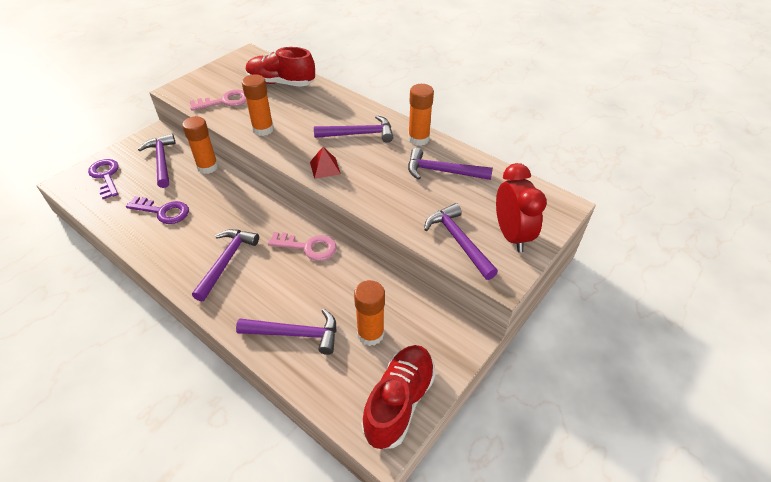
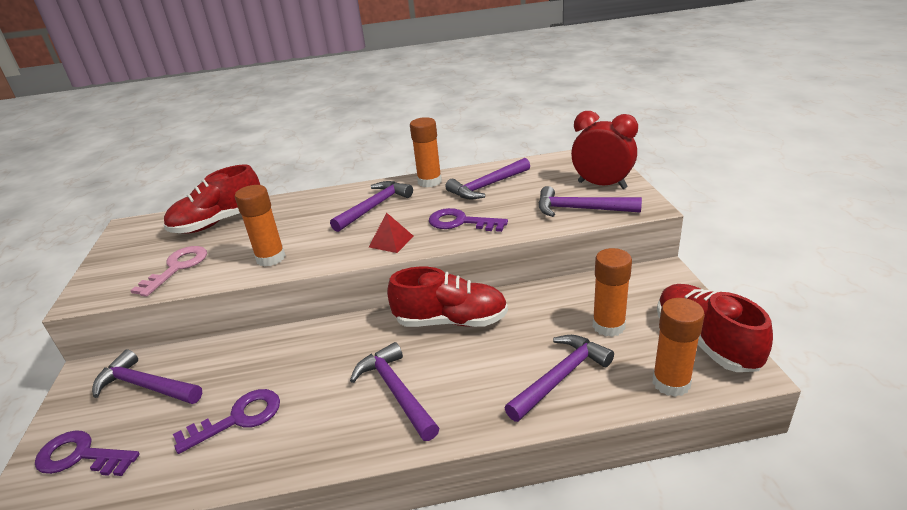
camera: 45 degrees left, 15 degrees down
orange glue stick [182,116,218,174] -> orange glue stick moved to [652,298,705,397]
pink key [268,232,337,261] -> red shoe [387,267,508,327]
none -> purple key [429,208,508,232]

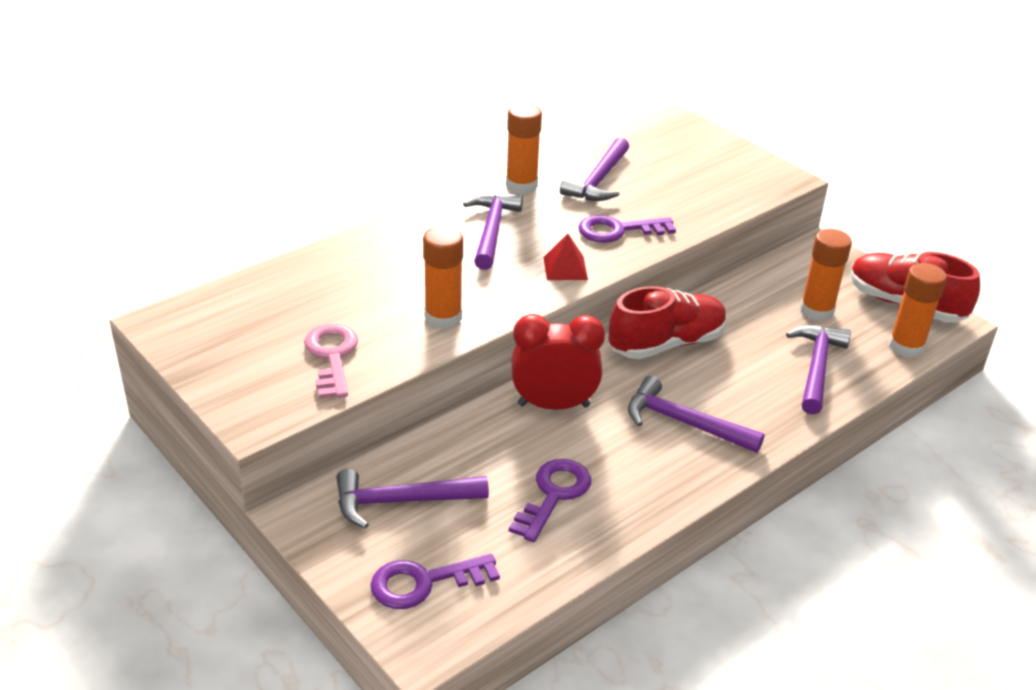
camera: 35 degrees left, 5 degrees up
red shoe [164,165,260,234] -> none
purple hammer [538,186,642,217] -> none
red clock [571,111,638,189] -> red clock moved to [512,314,605,410]

